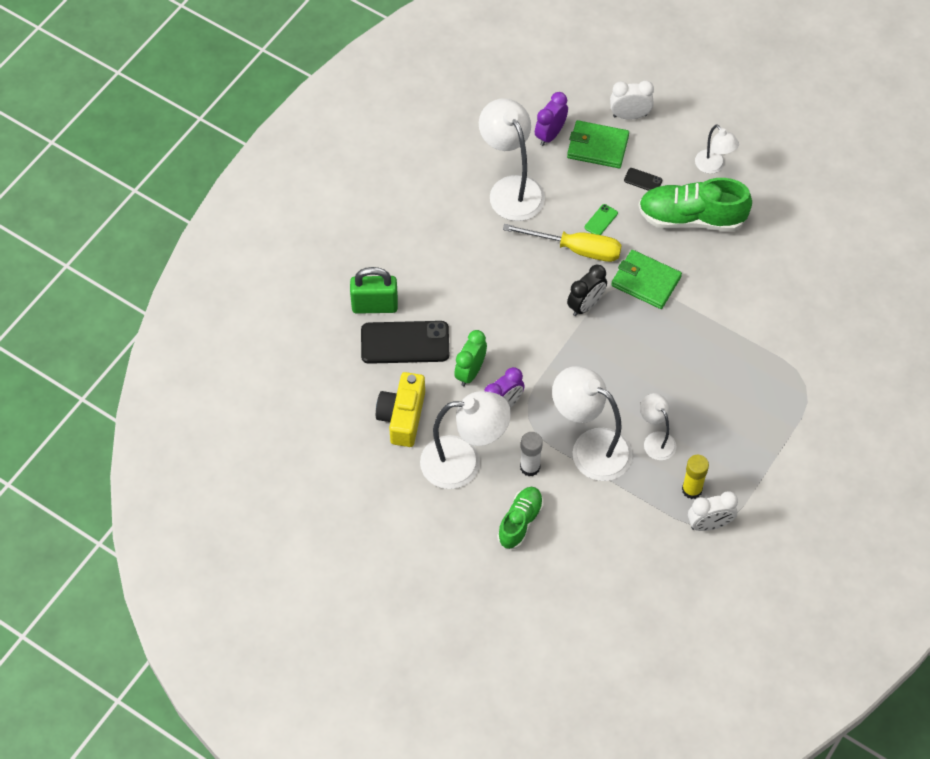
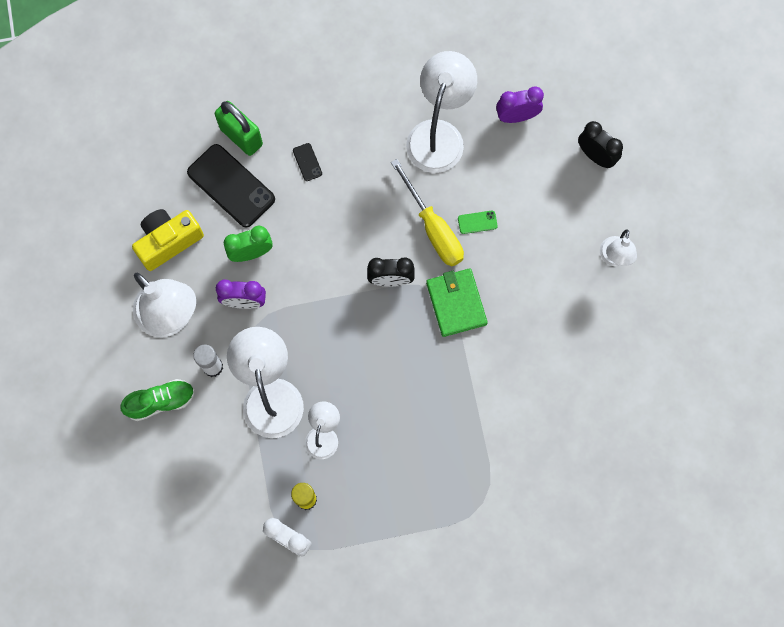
camera: 45 degrees right, 15 degrees up
green wallet [567,120,629,168] -> none
white clock [610,81,654,120] -> black clock [578,121,623,168]
black phone [624,168,662,191] -> black phone moved to [293,143,322,181]
green shoe [638,178,752,231] -> none

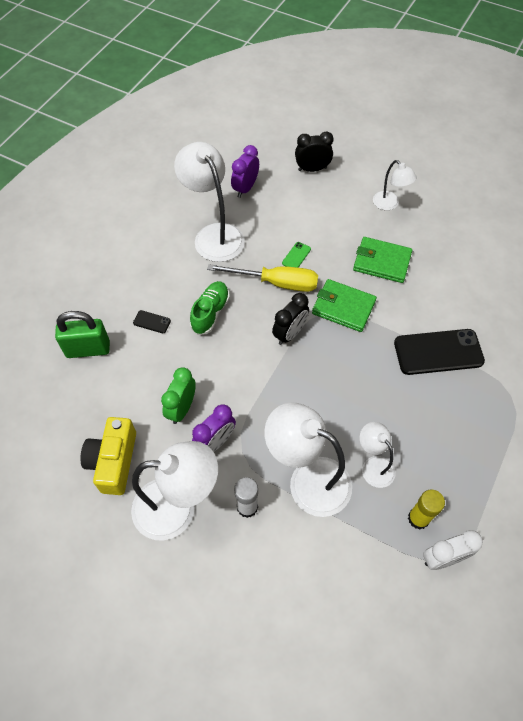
camera: 50 degrees left, 15 degrees down
green shoe [120,379,195,421] -> green shoe moved to [190,281,230,335]
black phone [187,144,275,227] -> black phone moved to [394,329,485,375]
none -> green wallet [353,237,412,283]

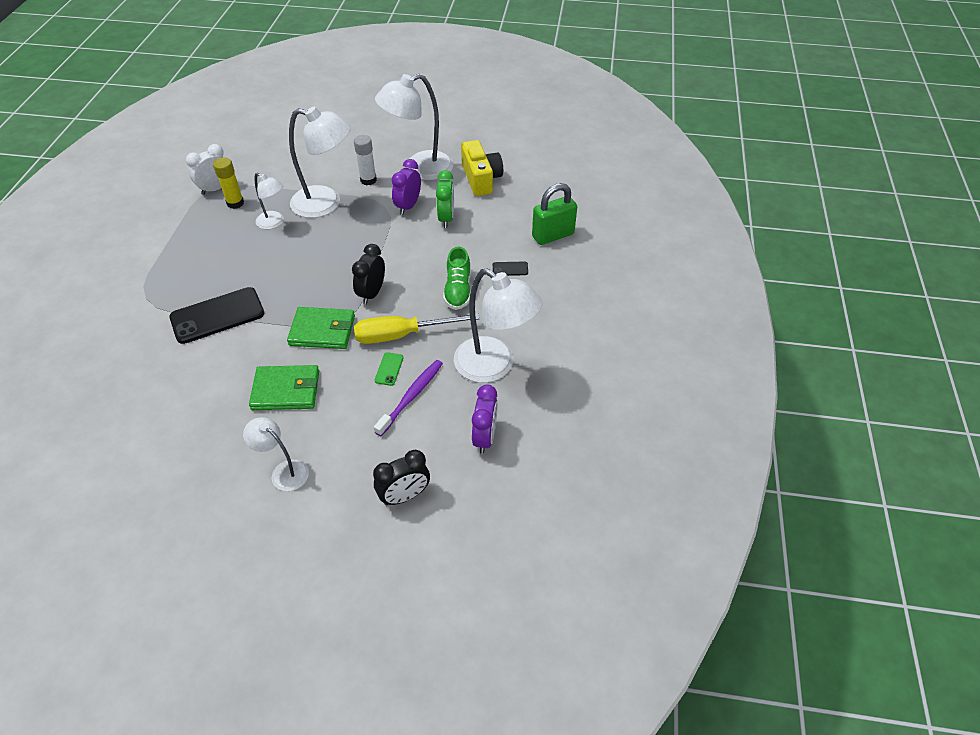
camera: 160 degrees right, 10 degrees down
none -> purple toothbrush [374,360,443,436]

